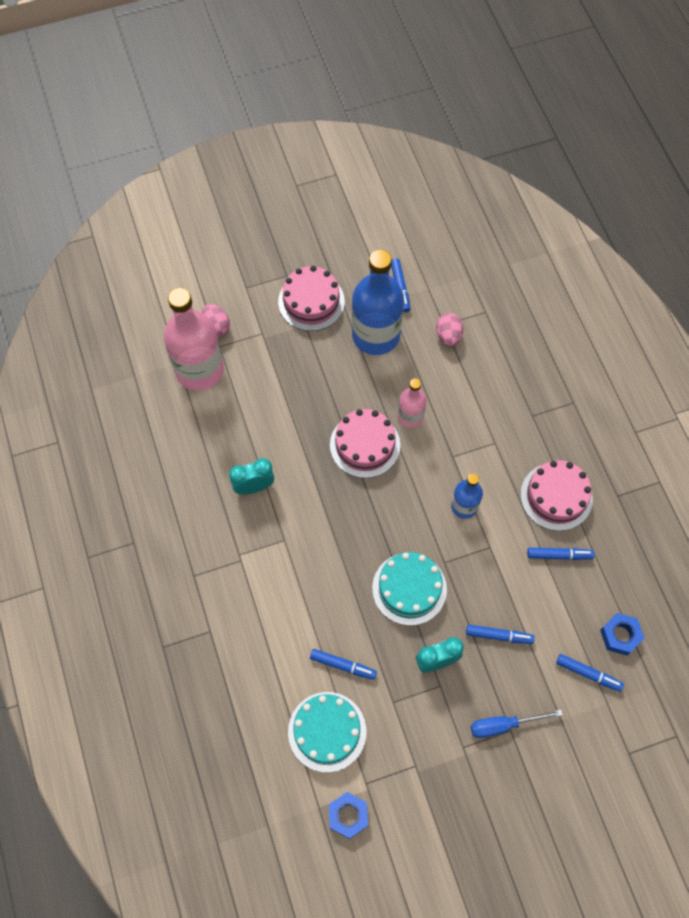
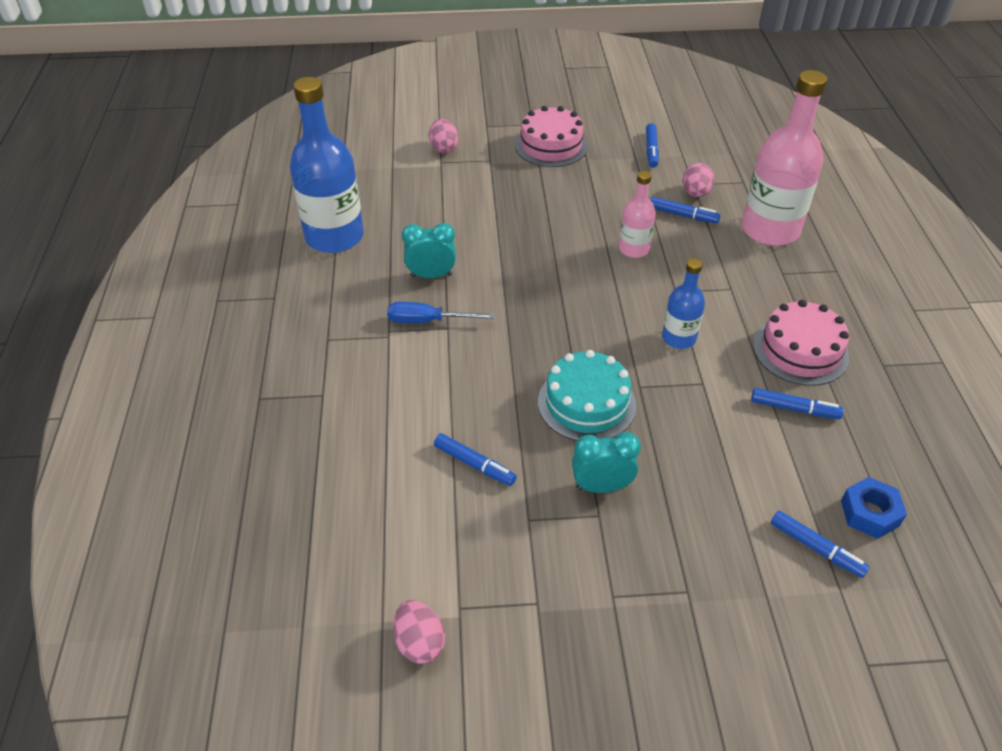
camera: 15 degrees right, 20 degrees down
pink bottle [164,288,224,391] -> pink bottle moved to [741,70,827,246]
turquoise cake [288,692,366,772] -> none
blue nut [329,792,368,839] -> pink egg [393,600,445,664]
pink cake [330,409,400,478] -> none
blue bottle [352,249,404,355] -> blue bottle moved to [290,77,364,253]
blue marker [466,625,535,644] -> blue marker moved to [650,197,721,224]
blue screwdriver [471,710,563,738] -> blue screwdriver moved to [387,302,495,323]

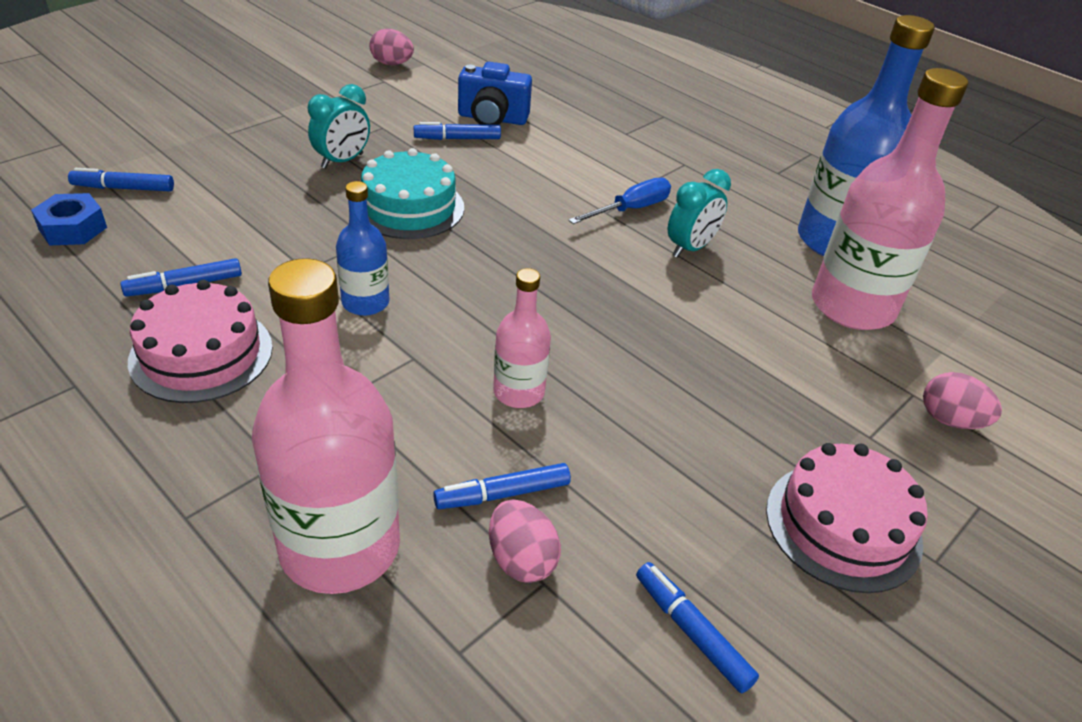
camera: 135 degrees right, 5 degrees down
none -> blue camera [458,62,532,125]
none -> pink bottle [812,68,968,330]

